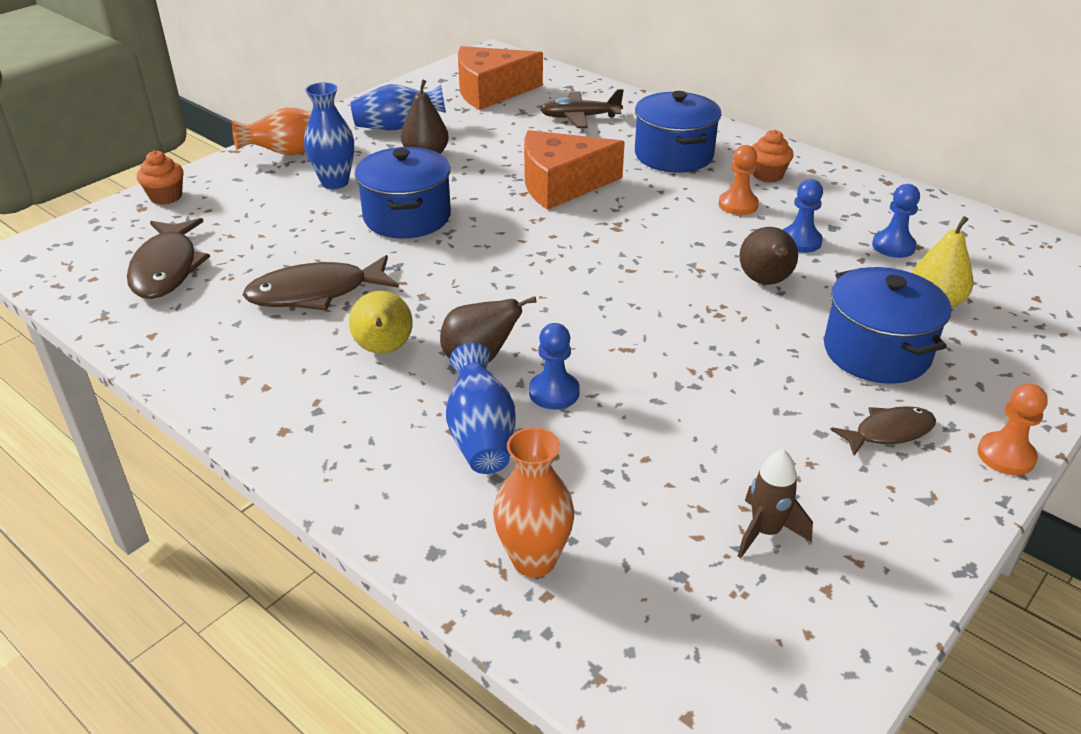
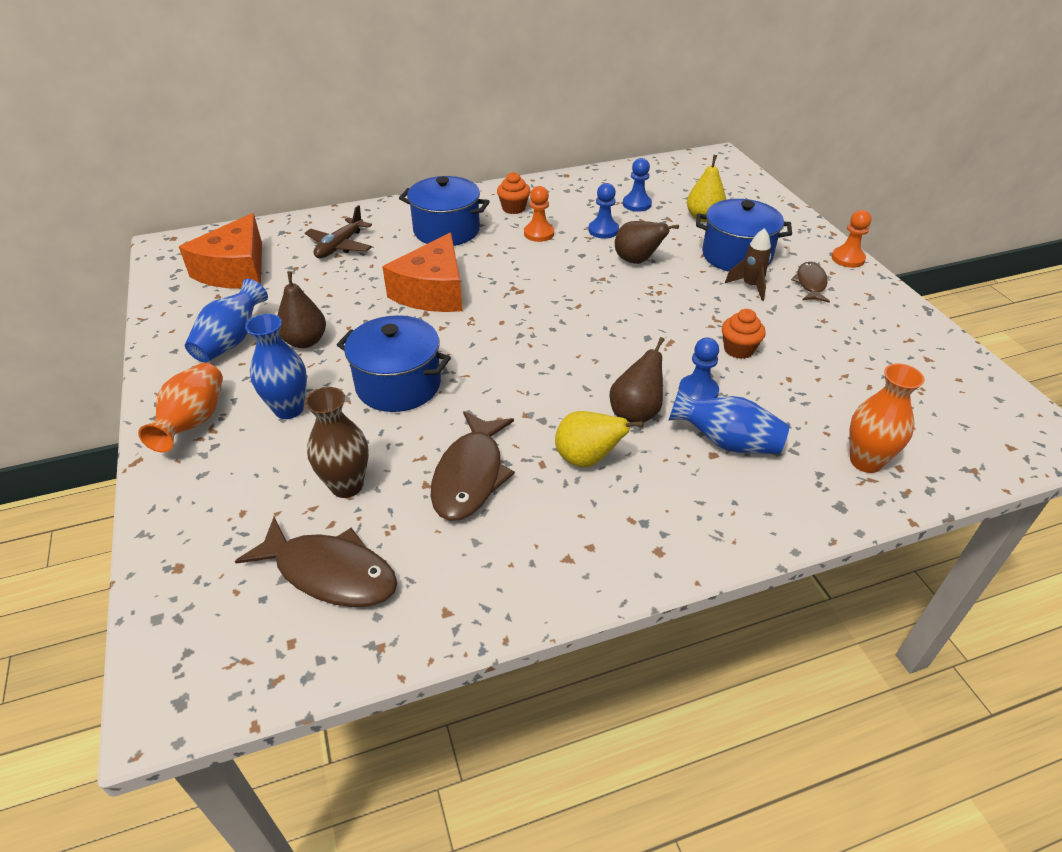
camera: 60 degrees left, 5 degrees up
orange cupcake [137,150,184,205] -> orange cupcake moved to [722,309,766,359]
brown rocket [738,449,813,558] -> brown rocket moved to [725,228,771,301]
none -> brown vase [305,387,369,498]

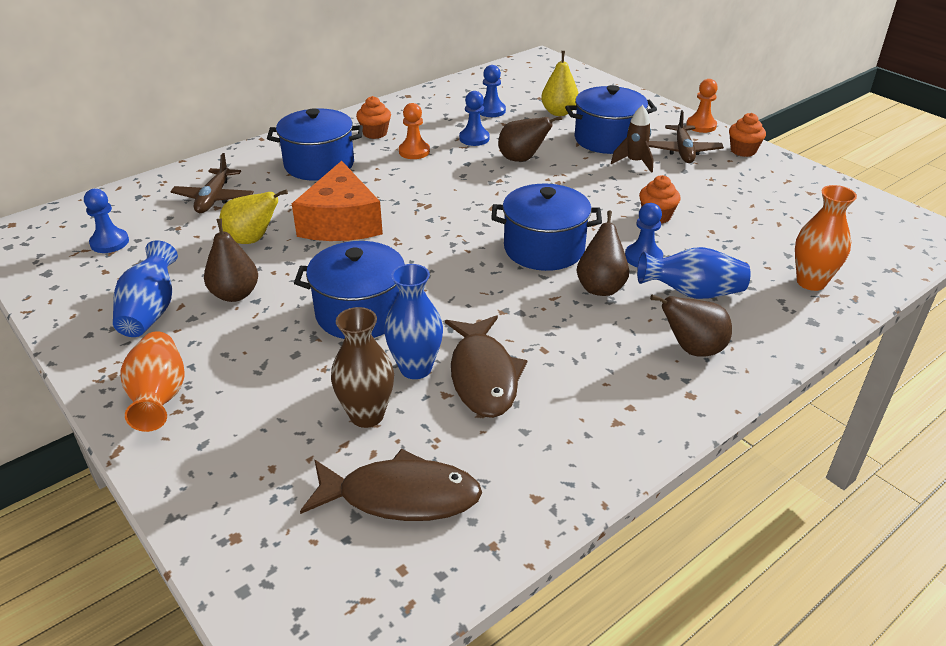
camera: 20 degrees left, 5 degrees down
orange cheese [179,213,262,289] -> blue pawn [84,189,129,253]
blue vase [245,314,307,419] -> blue vase moved to [384,264,443,379]
yellow pear [555,411,643,468] -> yellow pear moved to [219,189,288,244]
brown fish [791,262,830,303] -> brown plane [648,110,724,163]
none -> blue pot [491,184,602,271]
none -> brown pear [650,295,732,357]
none -> orange cupcake [729,113,766,157]

